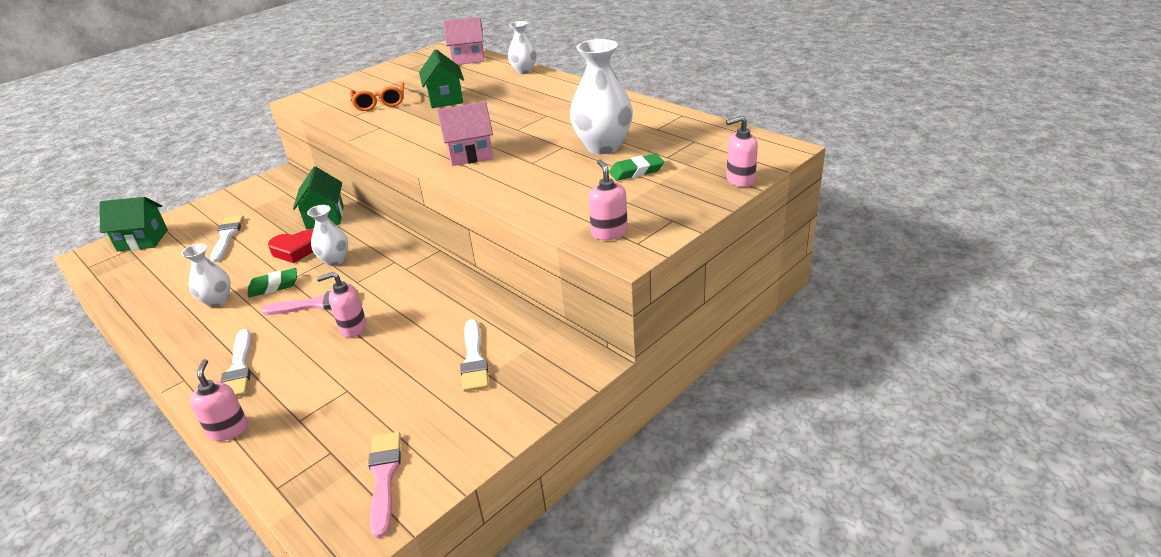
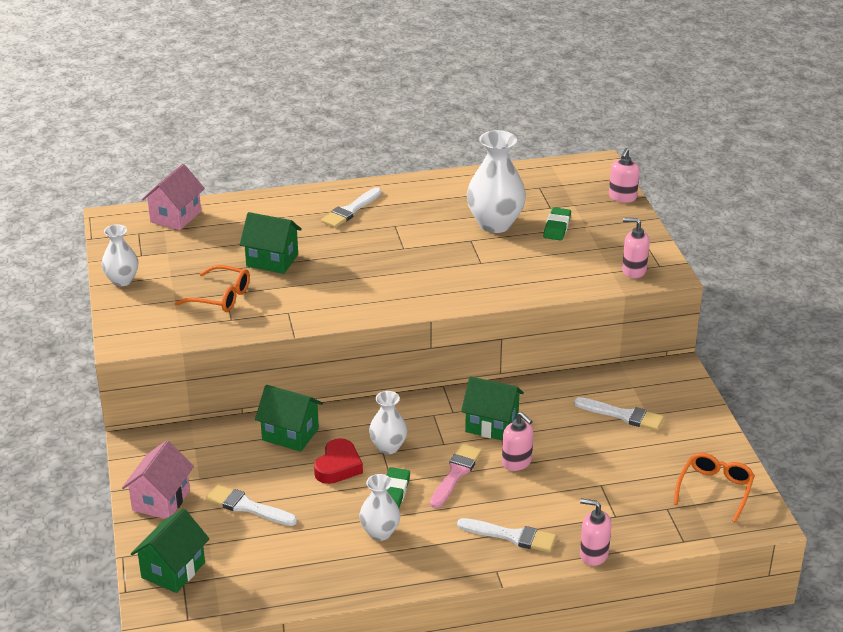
camera: 60 degrees left, 0 degrees up
pink soap dispenser [317,272,367,338] -> pink soap dispenser turned 60 degrees counterclockwise [502,412,533,471]
pink brush [368,432,401,538] -> orange glasses [674,453,755,522]
pink house [437,102,493,166] -> pink house moved to [122,440,194,519]
white vase [508,21,537,74] -> white vase moved to [102,224,138,286]
none -> white brush [321,187,382,228]
none -> green house [461,376,524,441]

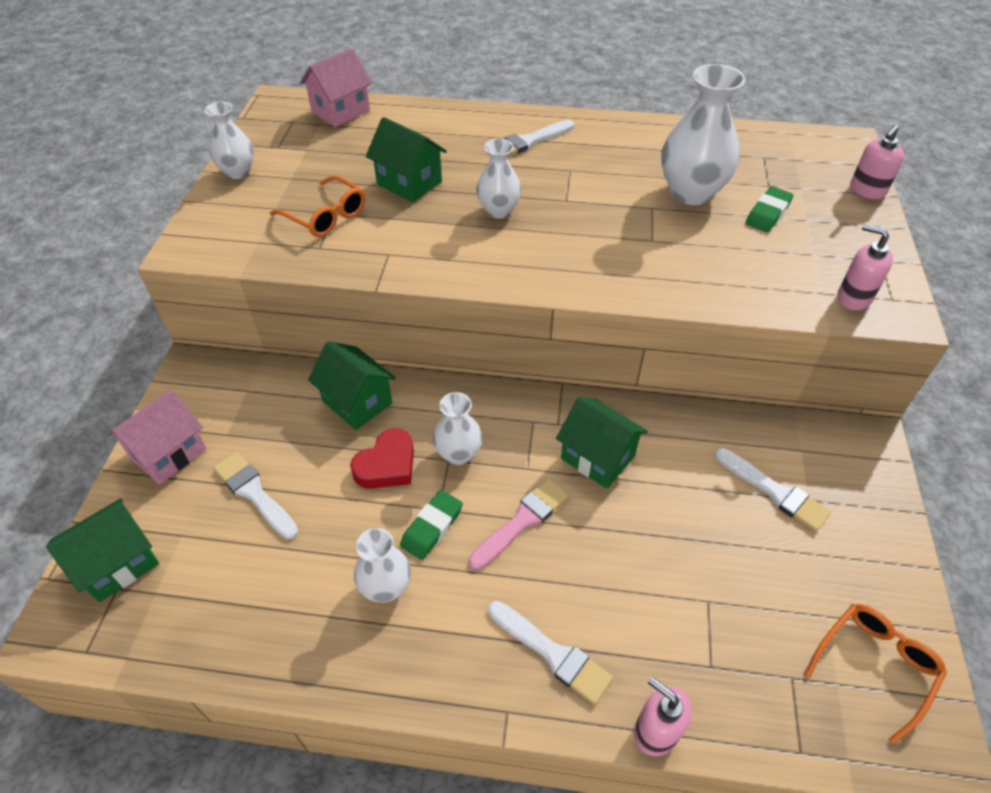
camera: 20 degrees right, 15 degrees up
pink soap dispenser [502,412,533,471] -> none
none -> white vase [476,139,521,219]

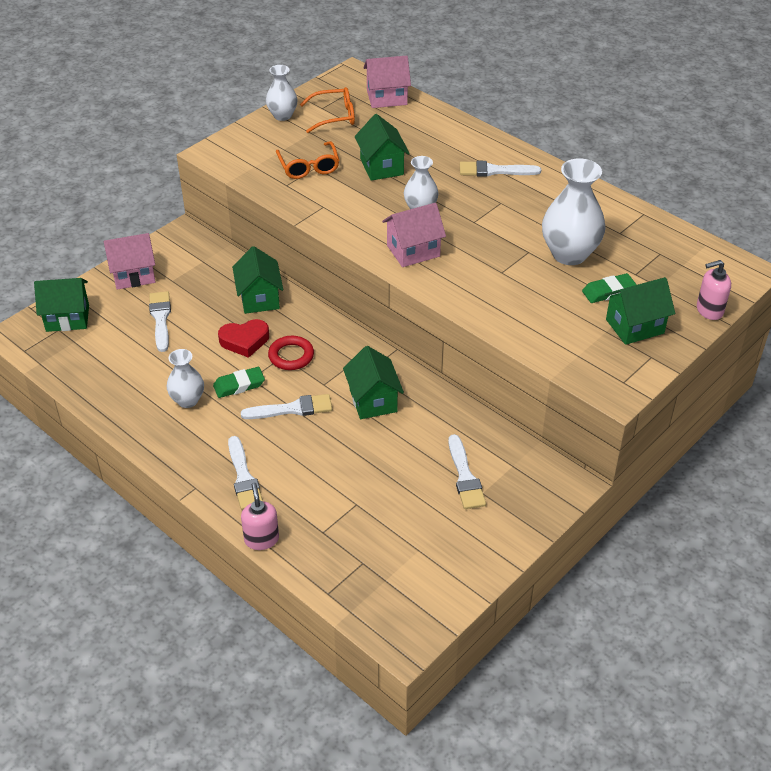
camera: 35 degrees right, 5 degrees down
white vase [433,392,482,465] -> red ring [268,336,314,370]
pink brush [469,478,569,570] -> white brush [241,394,332,419]
orange glasses [804,604,947,745] -> orange glasses moved to [300,87,355,133]
pink soap dispenser [837,224,893,311] -> none
none -> pink house [382,203,446,267]
none -> green house [604,277,675,345]

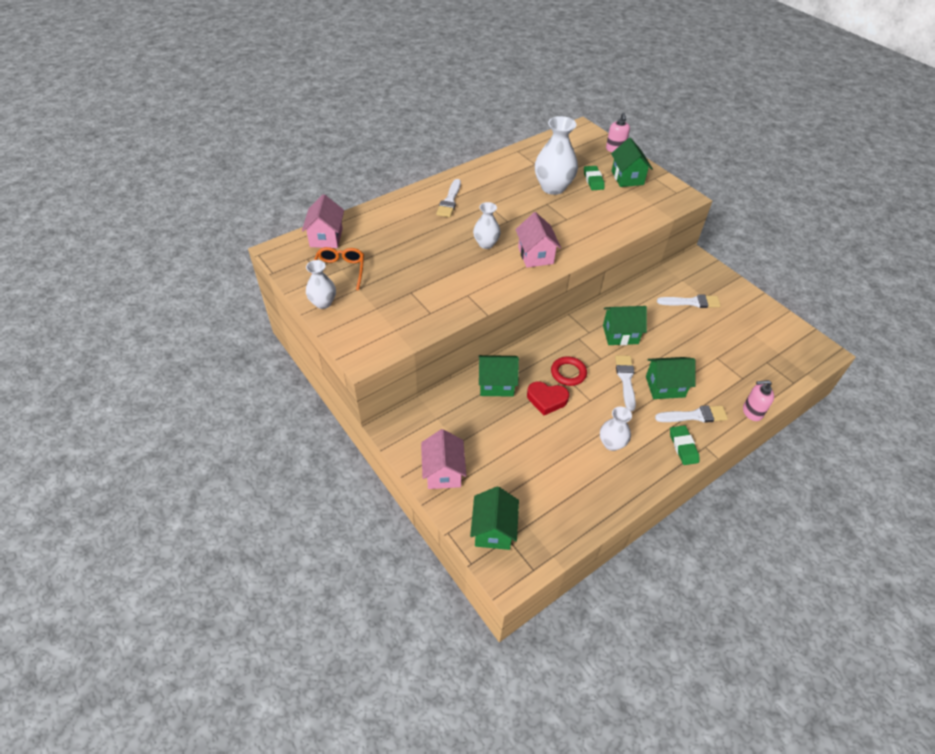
camera: 80 degrees left, 5 degrees up
white brush [149,291,171,352] -> none
green eraser [213,367,265,398] -> green eraser moved to [670,425,699,465]
red heart [218,319,269,358] -> red heart turned 105 degrees clockwise [527,382,569,415]
orange glasses [276,141,339,179] -> none
green house [355,114,410,181] -> green house moved to [646,357,695,399]

